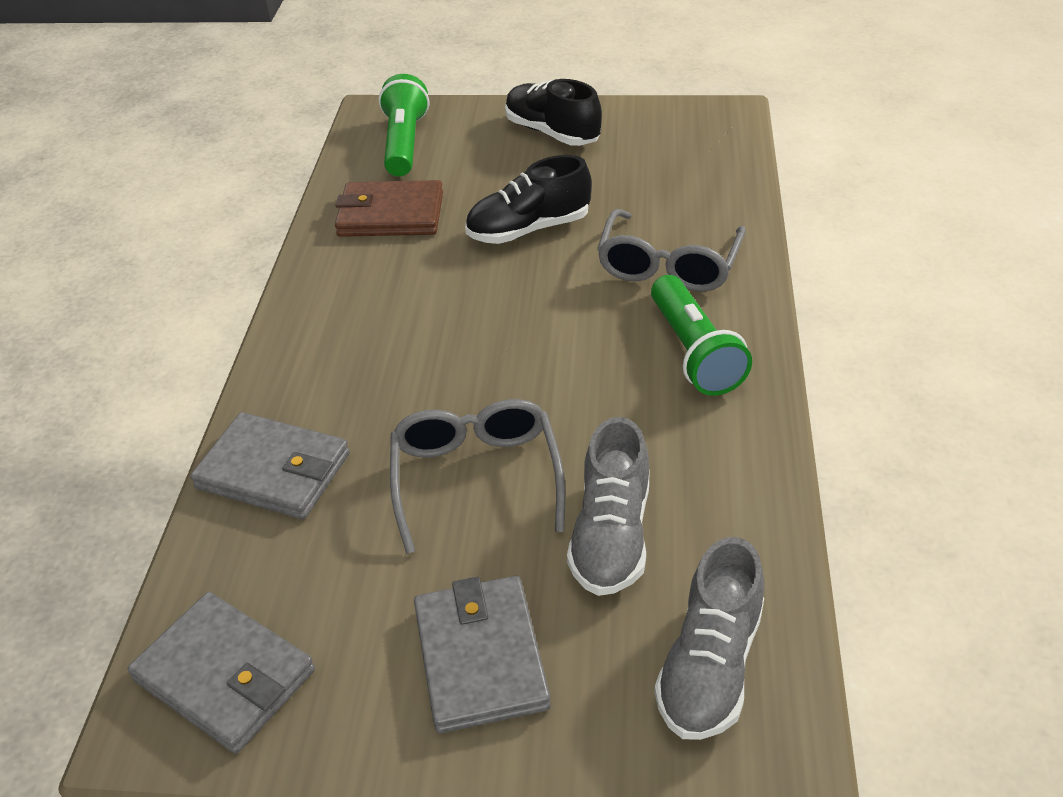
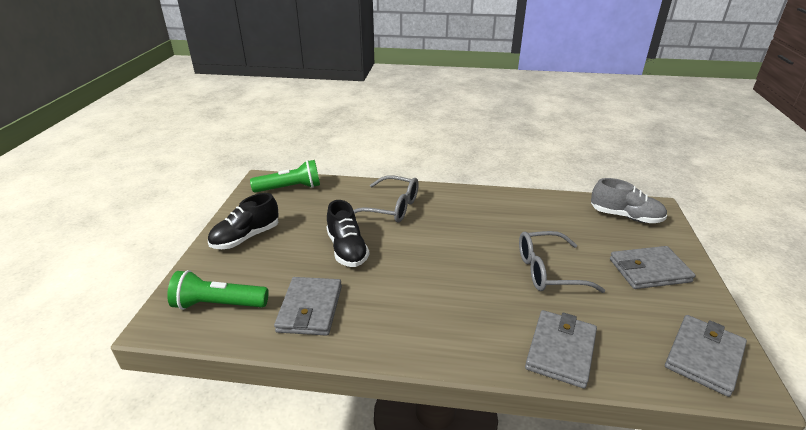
camera: 90 degrees left, 10 degrees down
brown wallet [335,180,443,237] -> grey wallet [274,277,342,336]
grey shoe [567,417,649,596] -> none
green flashlight [651,275,752,396] -> green flashlight moved to [250,160,320,193]

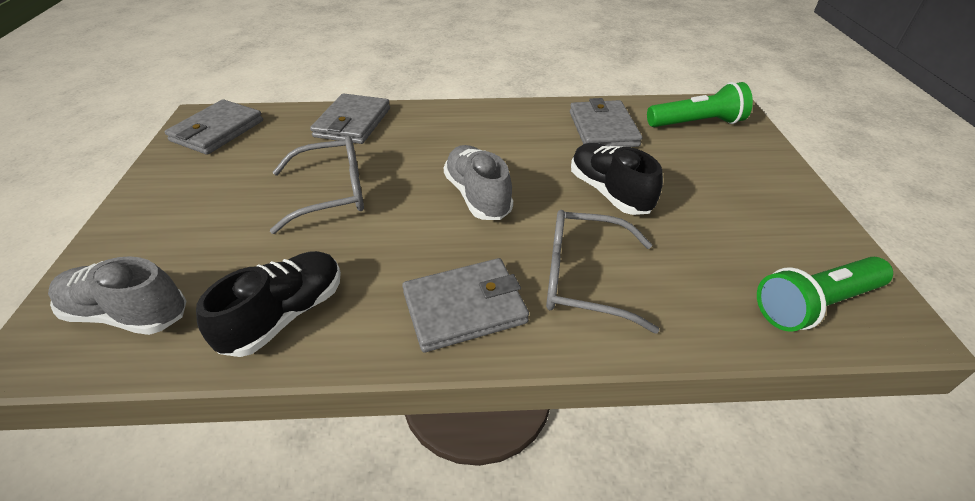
camera: 170 degrees right, 10 degrees up
black shoe [208,193,279,249] -> black shoe moved to [196,251,341,357]
grey wallet [610,246,695,289] -> grey wallet moved to [402,258,529,352]
none -> grey shoe [443,145,513,220]

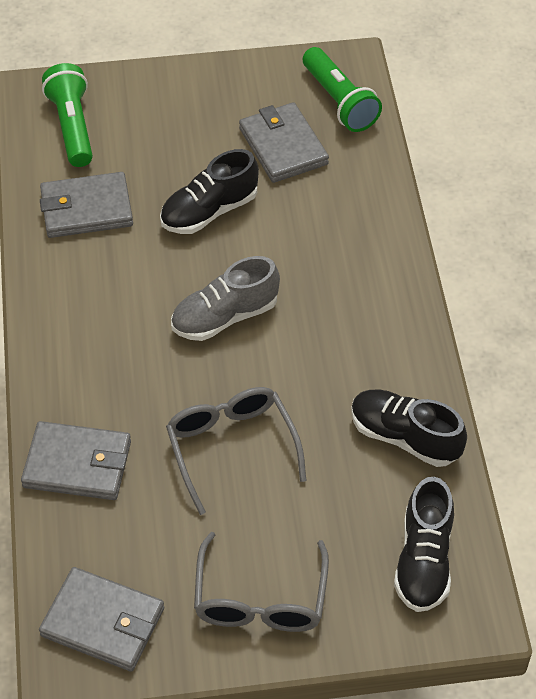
camera: 95 degrees left, 10 degrees up
grey shoe [48,256,186,335] -> black shoe [394,477,454,612]
grey wallet [402,258,529,352] -> grey wallet moved to [239,102,329,183]
grey glasses [546,210,660,334] -> grey glasses moved to [194,532,329,632]

